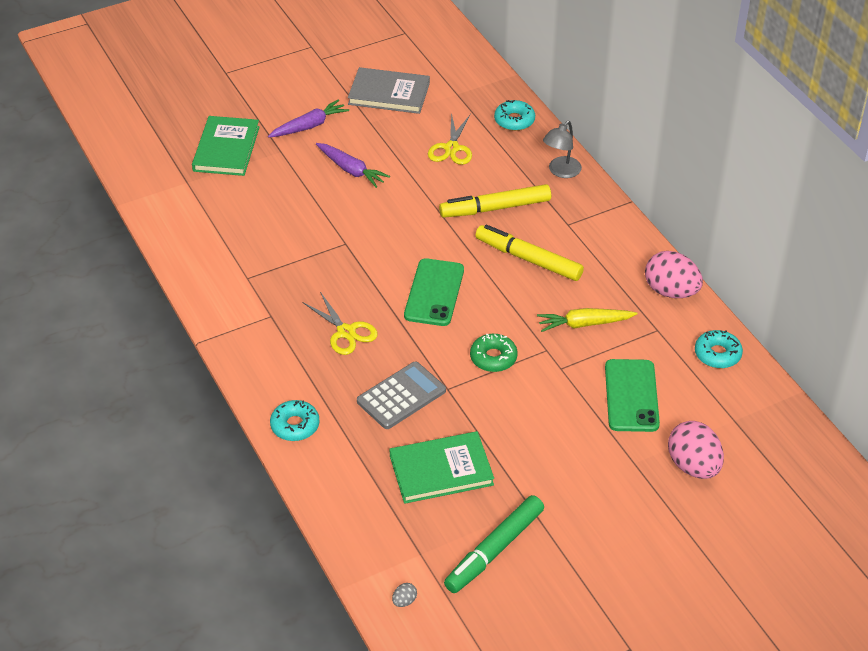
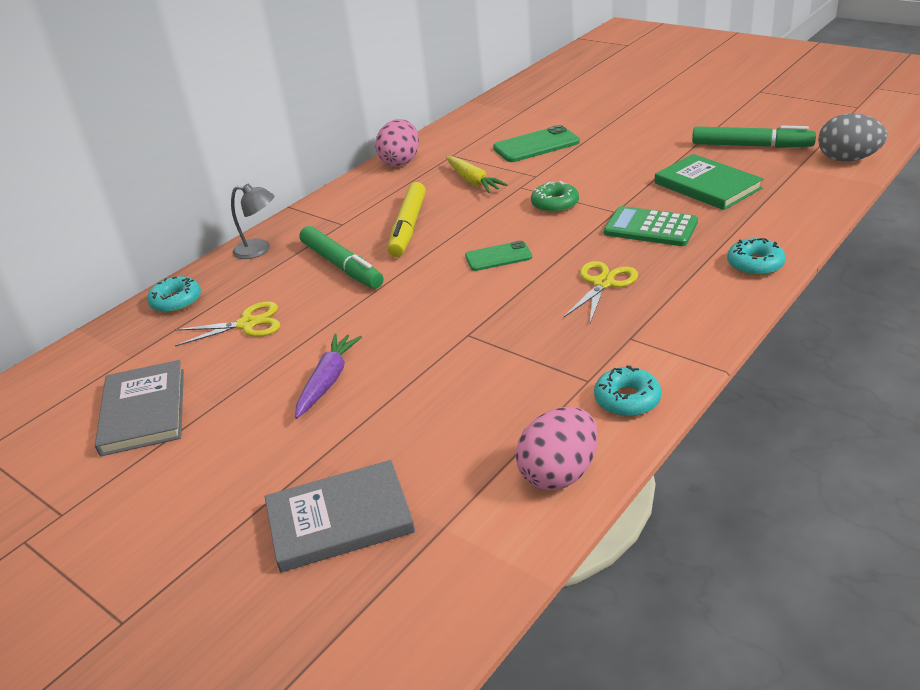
camera: 110 degrees left, 10 degrees down
green book [192,116,260,176] -> grey book [265,460,415,572]
purple carrot [268,99,349,138] -> none
grey calculator [357,362,446,429] -> green calculator [604,206,698,246]
grey egg [392,583,417,607] -> grey egg [818,113,887,162], size x2.50
green phone [404,258,464,326] -> green phone [465,241,532,271], size x0.64
yellow marker [439,184,551,218] -> green marker [299,226,384,289]
pink egg [668,421,724,479] -> pink egg moved to [515,407,598,490]
turquoise donut [695,330,743,368] -> turquoise donut moved to [594,365,662,417]

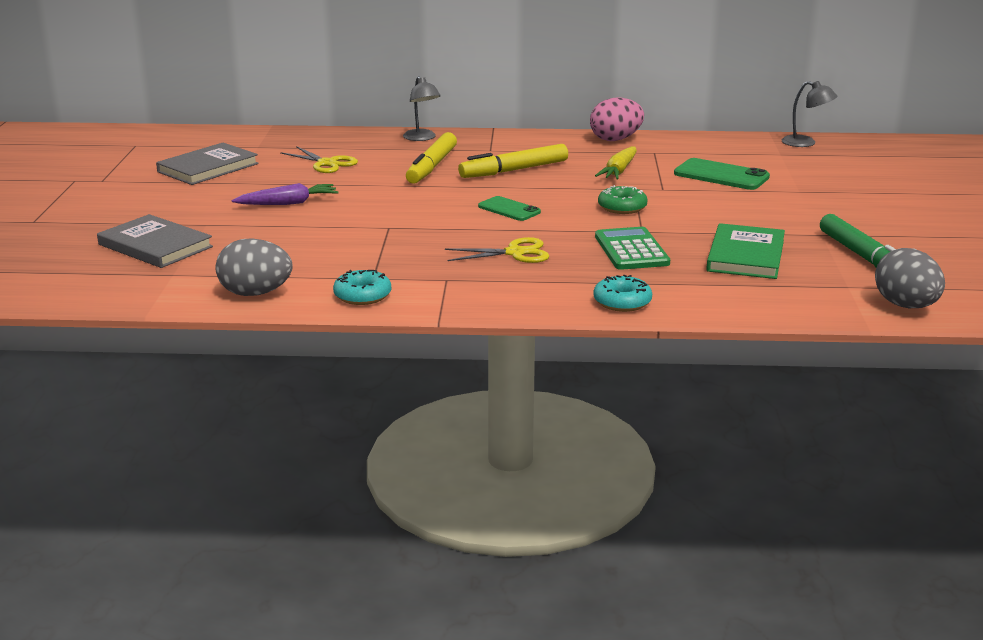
camera: 50 degrees right, 10 degrees down
turquoise donut [147,276,201,313] -> none
green marker [299,226,384,289] -> yellow marker [406,132,457,184]
pink egg [515,407,598,490] -> grey egg [215,238,293,296]
none -> grey lamp [782,81,838,147]

